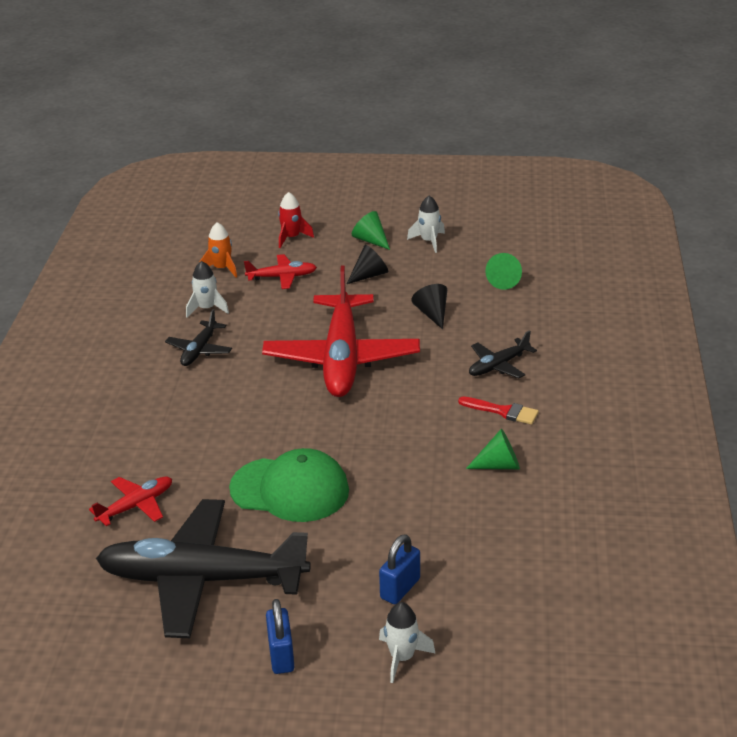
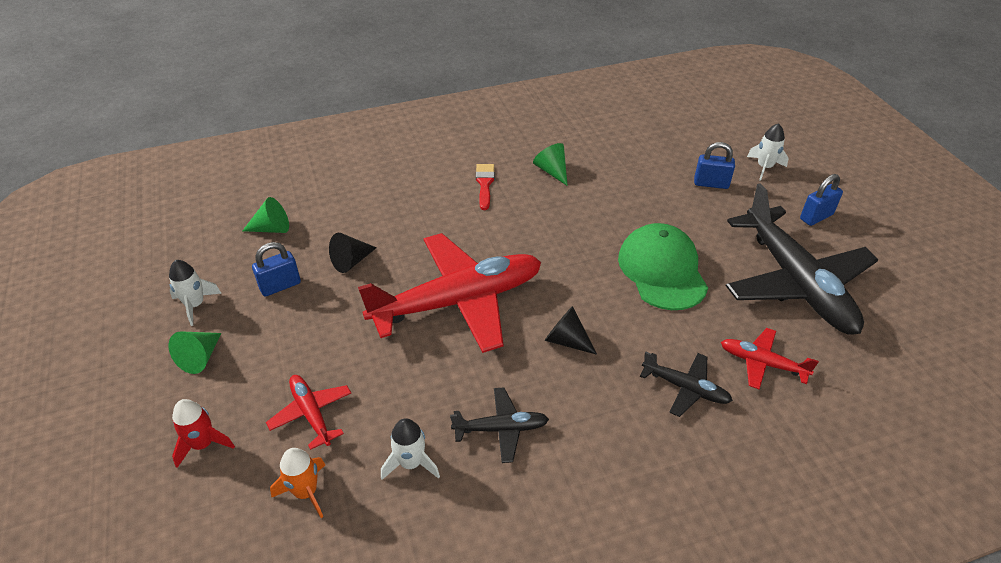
camera: 115 degrees left, 10 degrees up
black cone [347,245,388,284] -> black cone moved to [545,306,597,355]
black plane [469,330,537,379] -> black plane moved to [640,351,733,417]
none -> blue padlock [252,242,301,297]

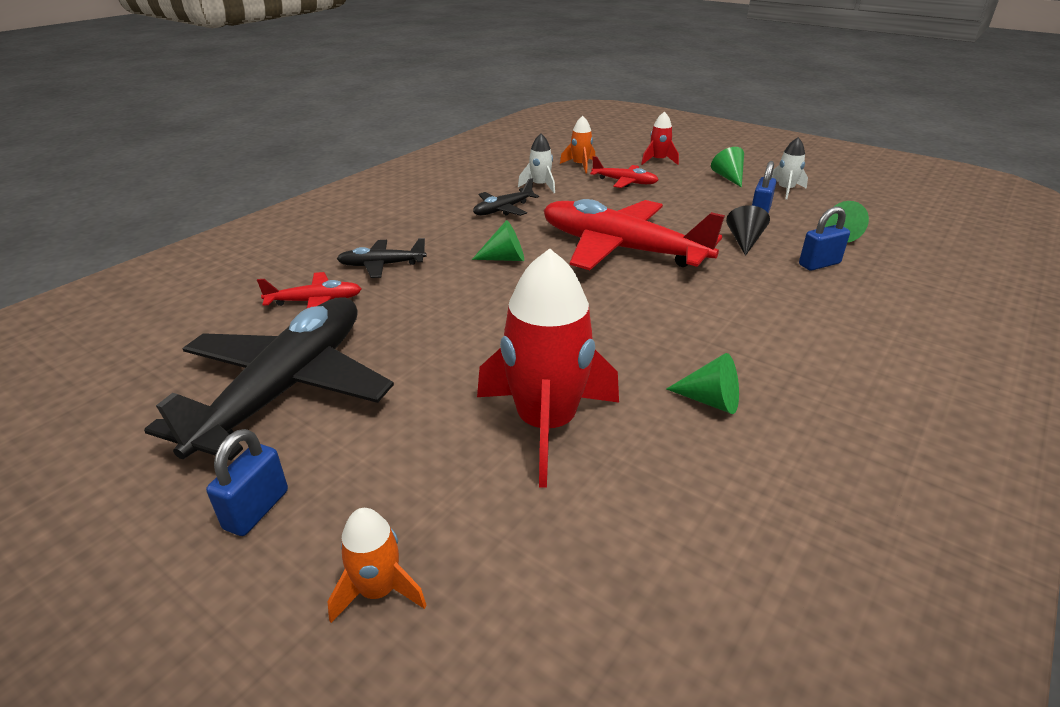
camera: 145 degrees right, 10 degrees down
red plane [358,233,541,353] -> red plane turned 90 degrees clockwise [543,199,725,270]
red brush [476,164,495,210] -> none
black cone [545,306,597,355] -> green cone [472,220,524,261]
green cap [618,223,708,310] -> none
blue padlock [694,142,735,189] -> blue padlock moved to [799,206,850,271]
black plane [726,183,878,335] -> black plane turned 75 degrees clockwise [144,297,394,460]
white rocket [747,123,789,181] -> orange rocket [328,508,427,623]
none -> red rocket [477,249,619,488]

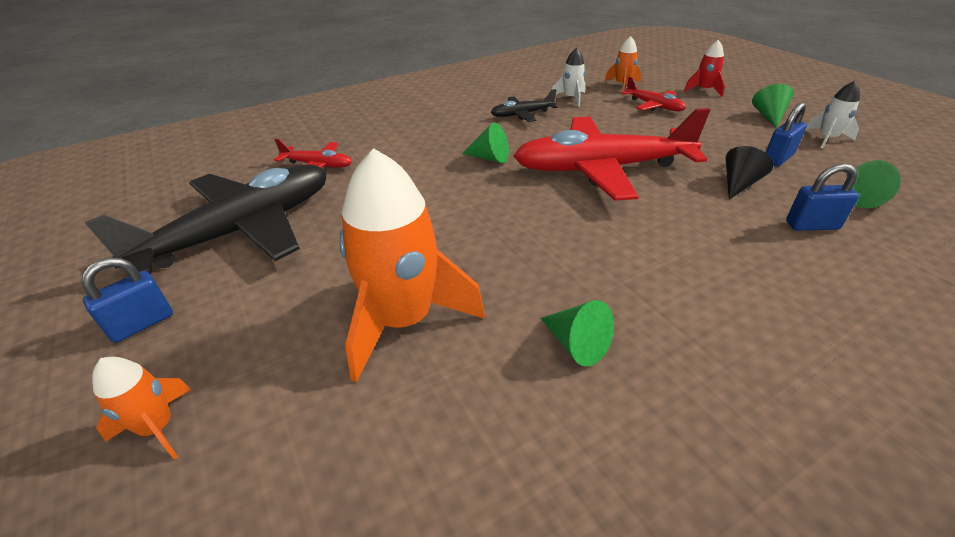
camera: 25 degrees right, 5 degrees up
black plane [337,238,427,278] -> none
red rocket [477,249,619,488] -> orange rocket [339,148,485,382]
red plane [543,199,725,270] -> red plane turned 60 degrees counterclockwise [514,108,710,201]

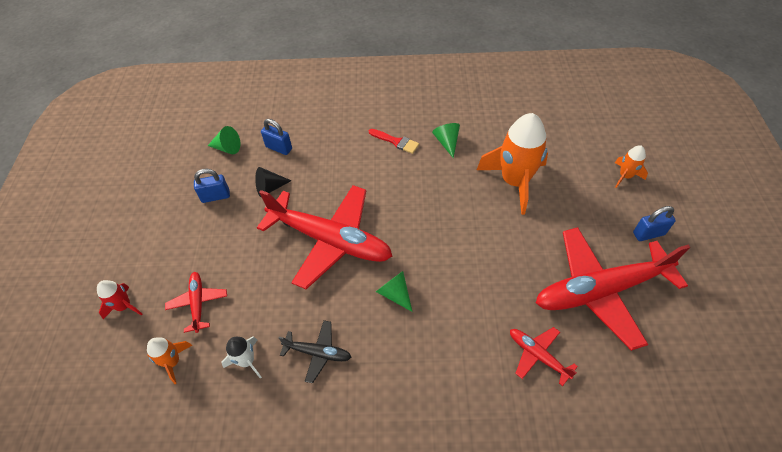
camera: 150 degrees left, 15 degrees up
black plane [85,165,327,273] -> red plane [536,227,690,351]
green cone [752,84,793,128] -> none
white rocket [806,81,860,149] -> none
none -> red brush [369,129,419,154]

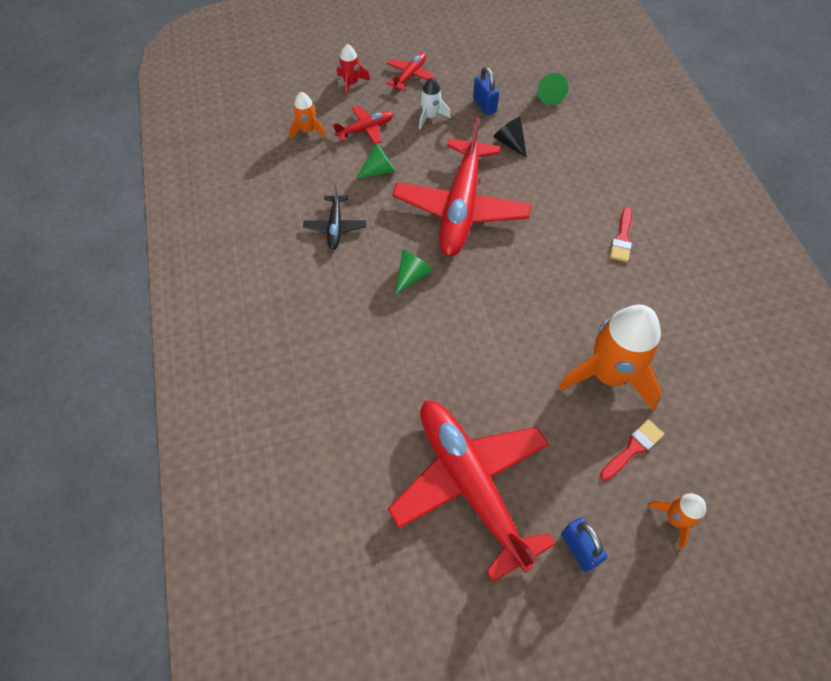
camera: 75 degrees right, 5 degrees up
white rocket [221,336,262,379] -> white rocket moved to [419,77,451,129]
blue padlock [261,119,292,155] -> none
green cone [432,123,460,158] -> green cone moved to [356,143,395,179]
red plane [510,327,578,386] -> red plane moved to [386,52,436,91]
none -> red brush [600,419,664,481]

